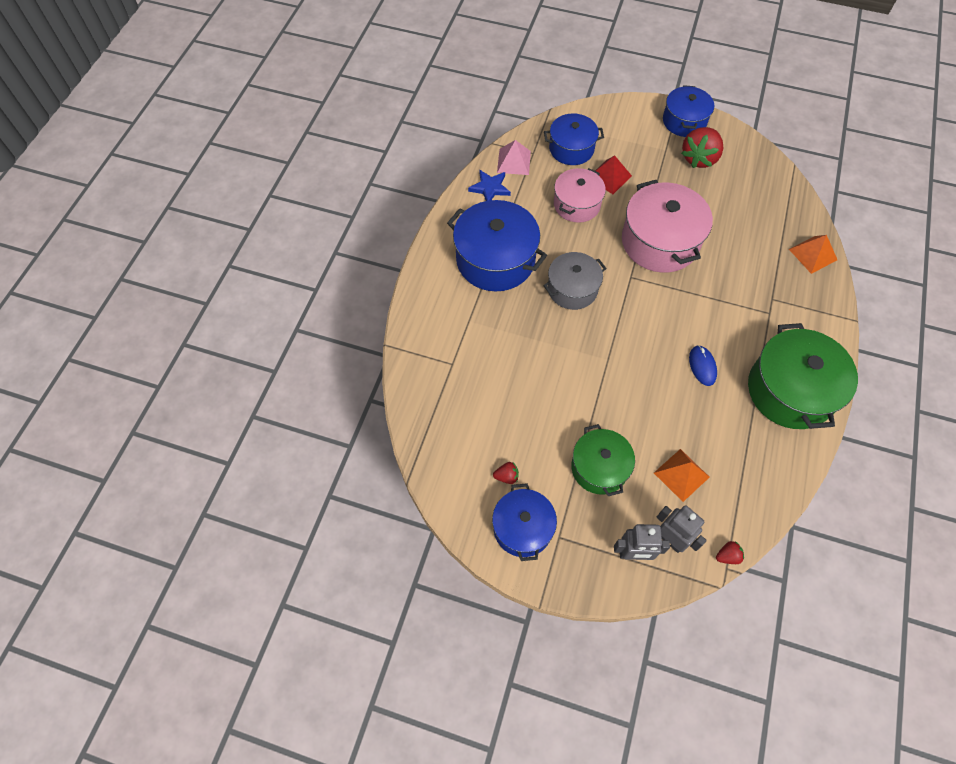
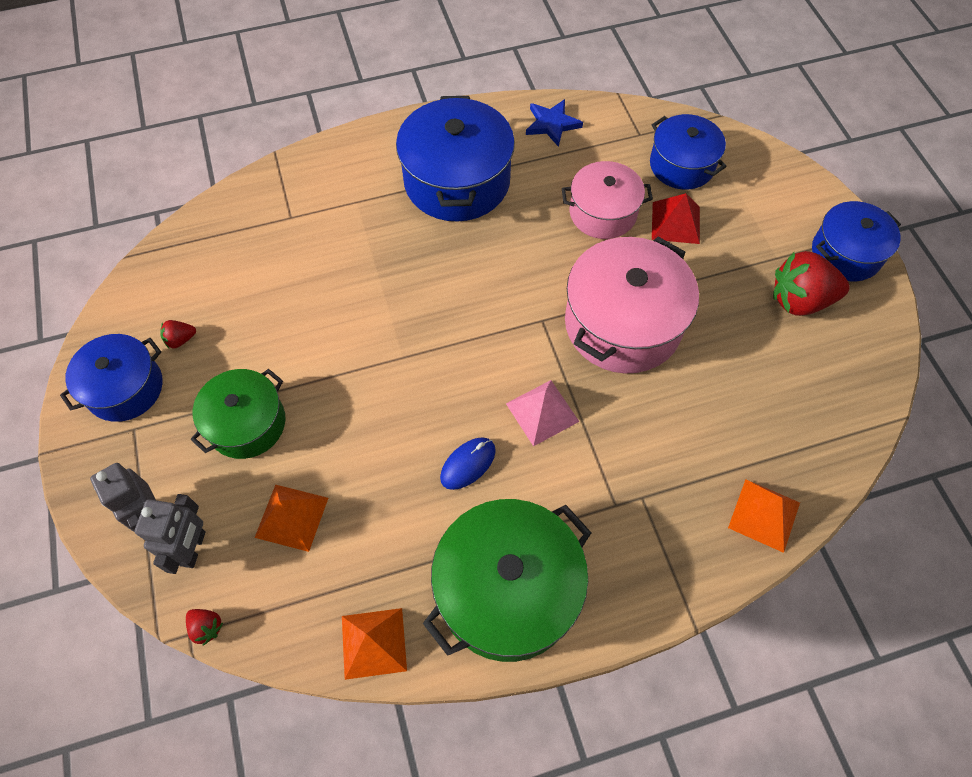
camera: 55 degrees right, 0 degrees up
red strawberry [493,462,519,484] -> red strawberry turned 105 degrees clockwise [160,320,196,349]
pink pyramid [497,140,531,175] -> pink pyramid moved to [506,380,579,446]
grey pot [543,252,607,310] -> none
none -> orange pyramid [342,608,407,680]

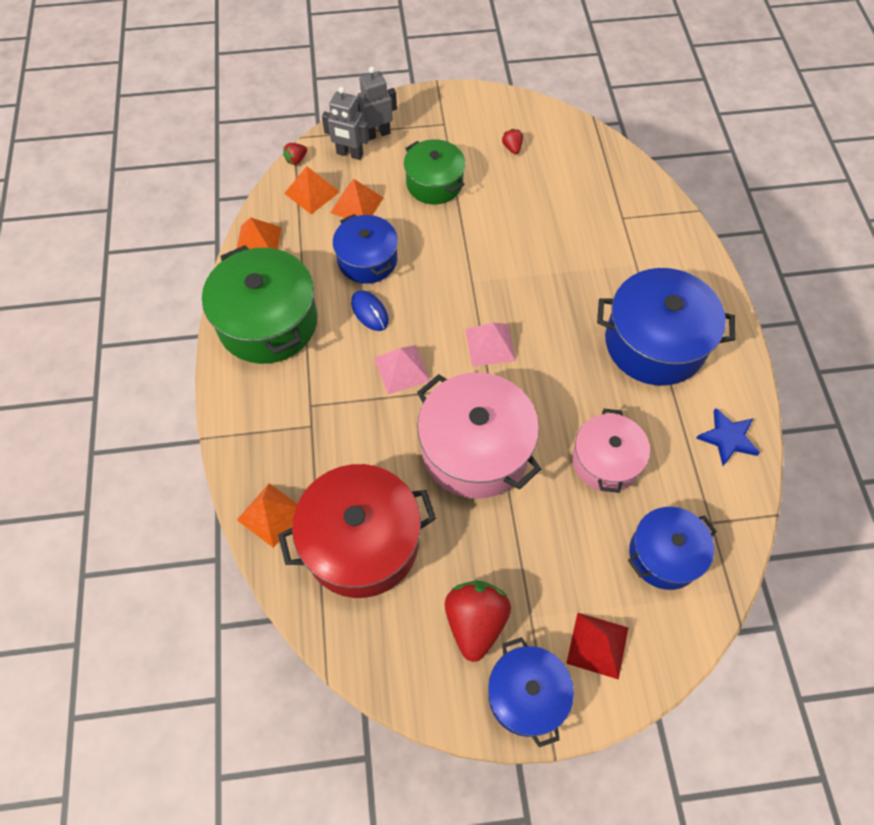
camera: 100 degrees right, 0 degrees up
blue pot [60,334,163,422] -> blue pot moved to [333,214,398,284]
red pyramid [652,193,700,244] -> red pyramid moved to [566,613,629,680]
none -> red pot [278,464,436,598]
none -> orange pyramid [284,166,340,214]
none -> pink pyramid [465,323,516,366]

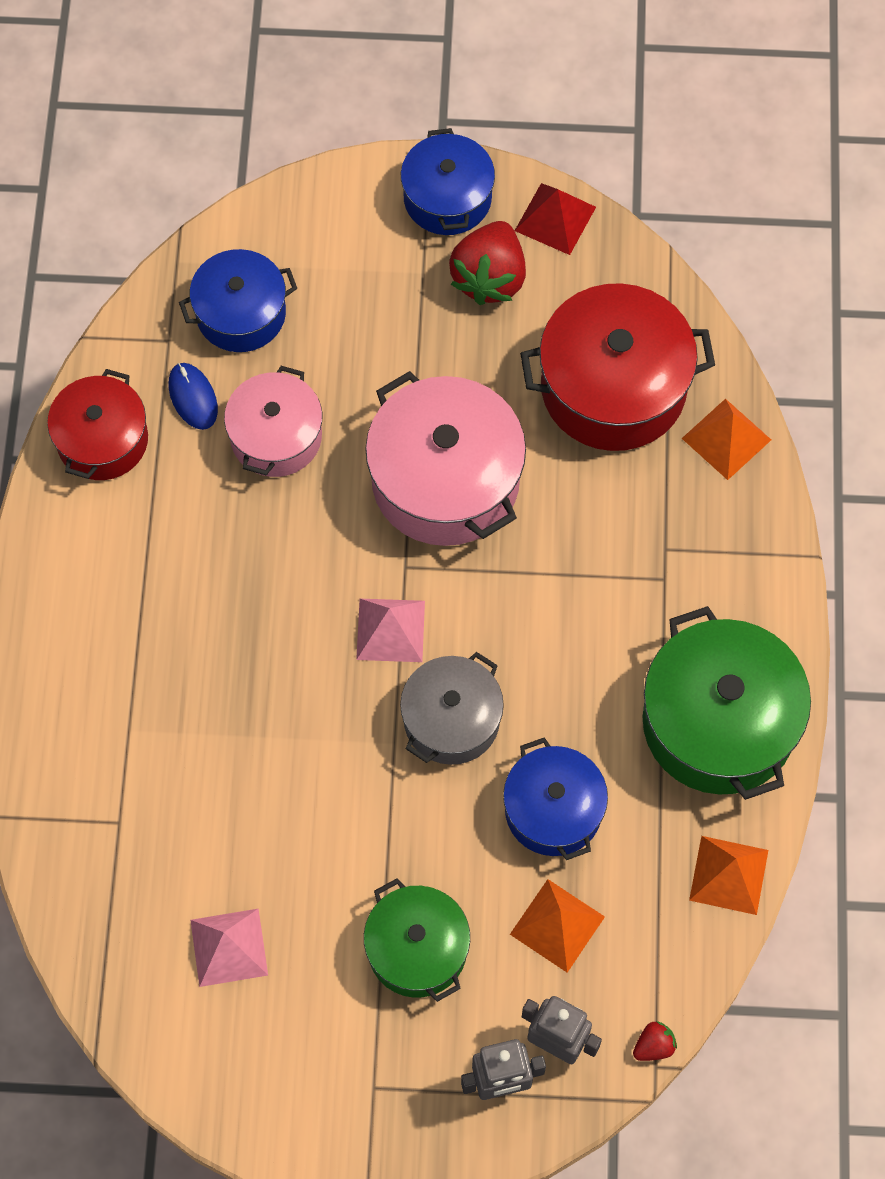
camera: 170 degrees left, 5 degrees up
orange pyramid [284,166,340,214] -> none
blue mouse [351,290,389,331] -> blue mouse moved to [169,363,218,430]
pink pyramid [374,345,430,395] -> pink pyramid moved to [190,909,268,987]
red strawberry [502,129,523,154] -> none
red pyramid [566,613,629,680] -> red pyramid moved to [515,183,596,255]
blue pot [597,268,736,386] -> none
blue star [696,408,760,466] -> red pot [47,369,148,480]
none -> grey pot [400,652,504,765]

